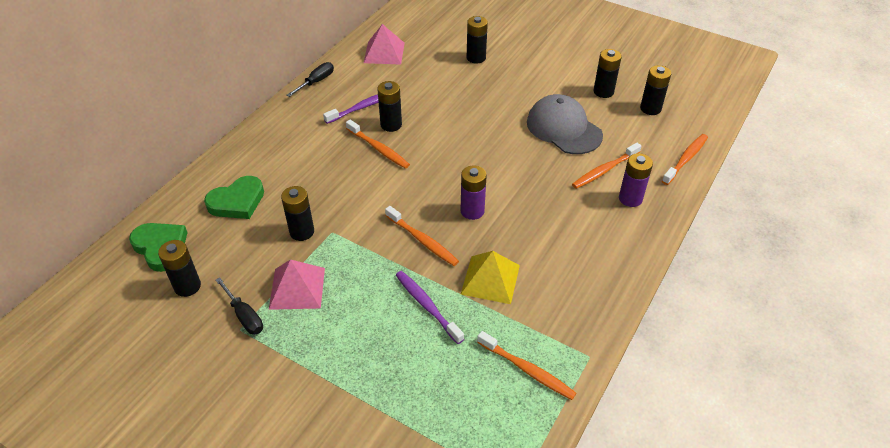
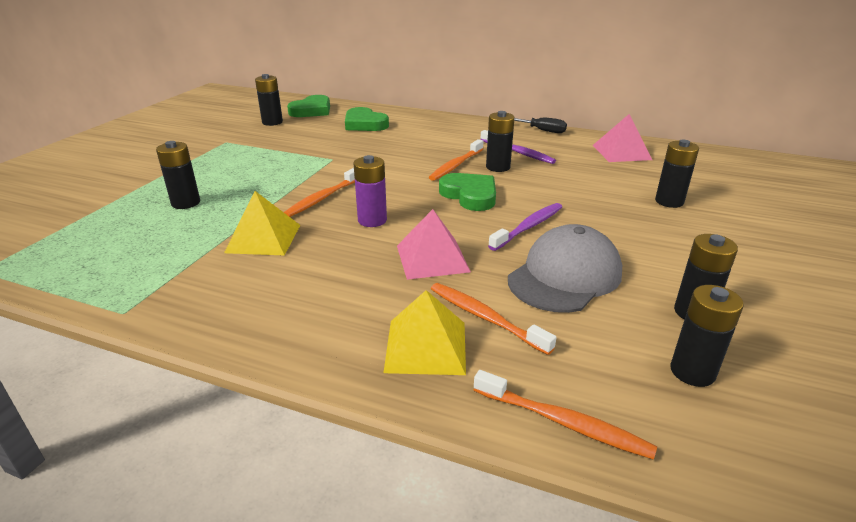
camera: 80 degrees right, 15 degrees down
black screwdriver [216,277,263,334] -> none
pink pyramid [269,259,325,310] -> pink pyramid moved to [397,209,471,280]
black battery [281,186,314,241] -> black battery moved to [156,141,200,209]
purple toothbrush [396,271,464,344] -> purple toothbrush moved to [488,203,562,251]
orange toothbrush [477,331,576,400] -> none
purple battery [619,153,653,207] -> yellow pyramid [383,290,466,375]
none -> green heart [439,173,496,211]

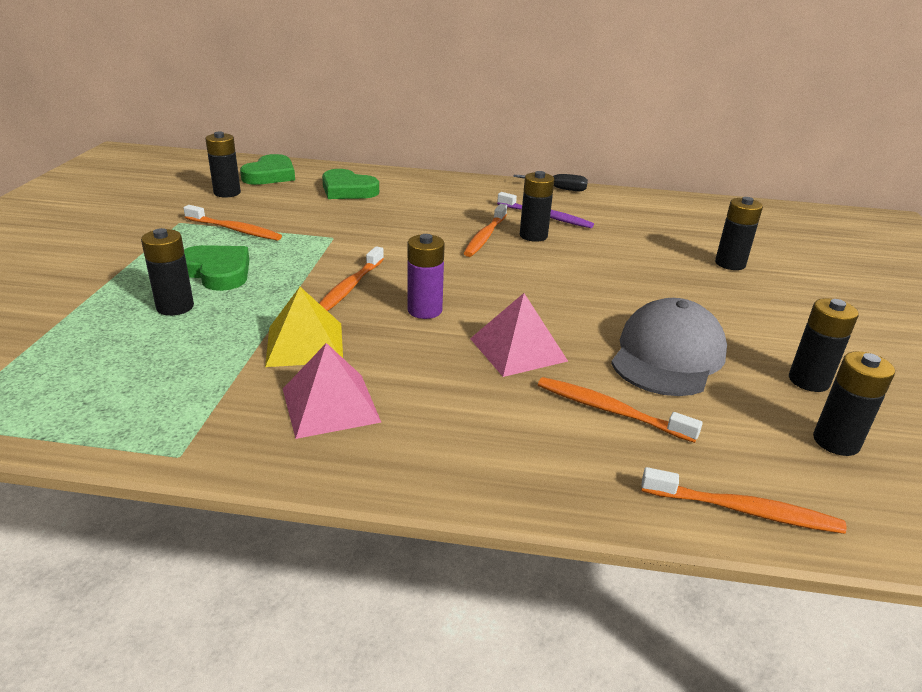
camera: 15 degrees left, 0 degrees up
yellow pyramid [383,290,466,375] -> none
green heart [439,173,496,211] -> green heart moved to [184,245,249,291]
purple toothbrush [488,203,562,251] -> none
pink pyramid [592,114,652,162] -> pink pyramid moved to [283,343,381,439]
none -> orange toothbrush [183,205,282,241]

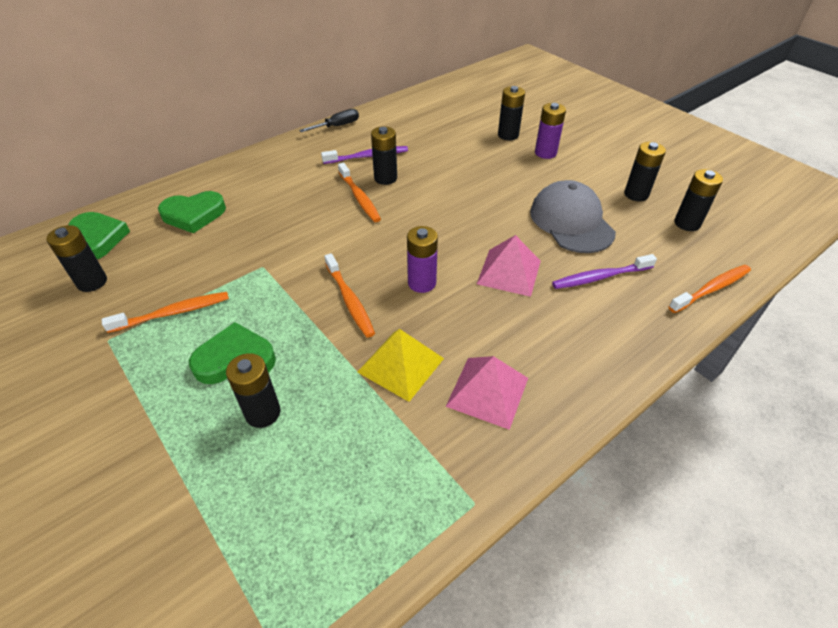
camera: 45 degrees left, 15 degrees up
orange toothbrush [538,377,703,443] -> purple toothbrush [552,254,657,289]
none -> purple battery [535,103,566,159]

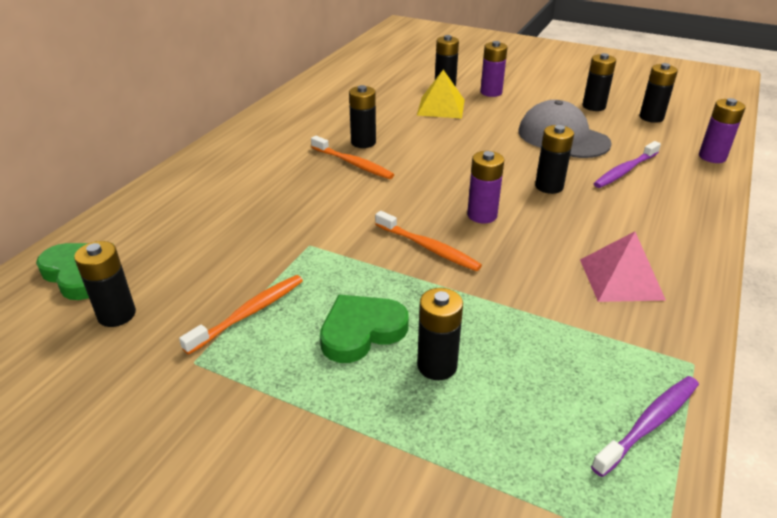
camera: 25 degrees left, 10 degrees down
green heart [158,191,226,233] -> none
black screwdriver [299,109,359,132] -> none
purple toothbrush [321,146,408,164] -> purple toothbrush moved to [591,376,699,477]
yellow pyramid [358,329,444,402] -> yellow pyramid moved to [417,70,465,119]
pink pyramid [477,235,541,297] -> black battery [535,125,574,194]
orange toothbrush [669,265,751,313] -> purple battery [699,98,746,163]

